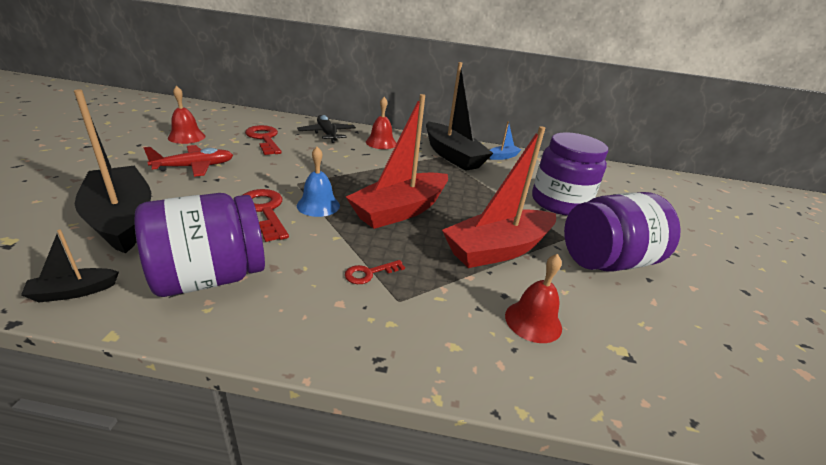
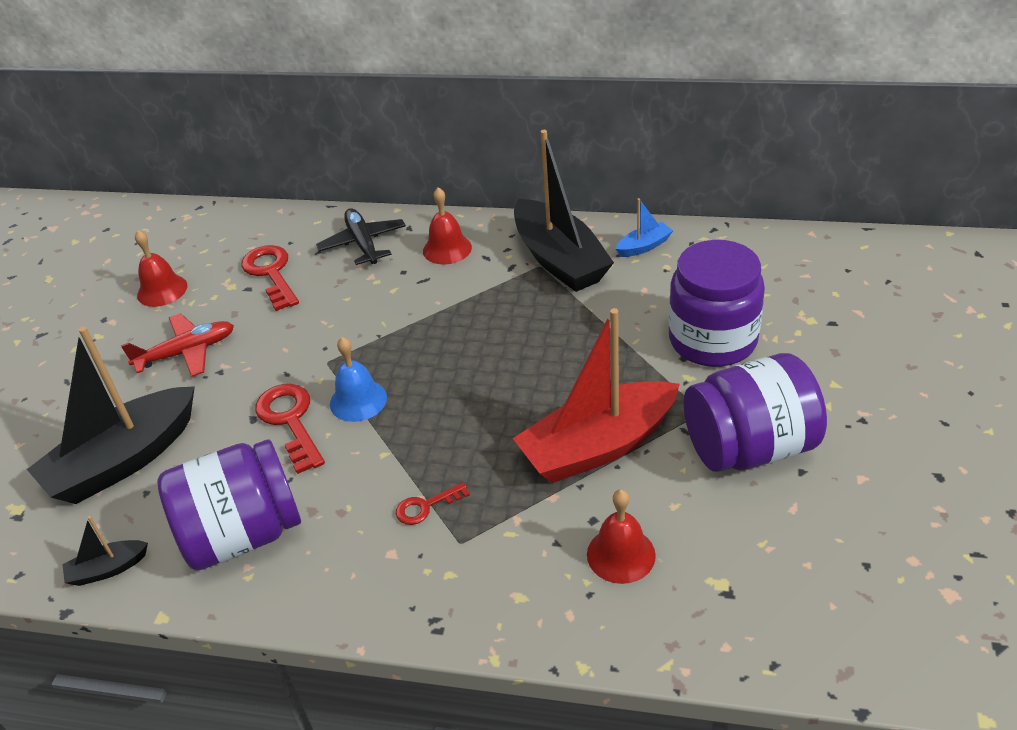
camera: 10 degrees right, 10 degrees up
black boat [74,90,151,254] -> black boat turned 105 degrees counterclockwise [27,326,195,504]
red boat [346,94,448,229] -> none

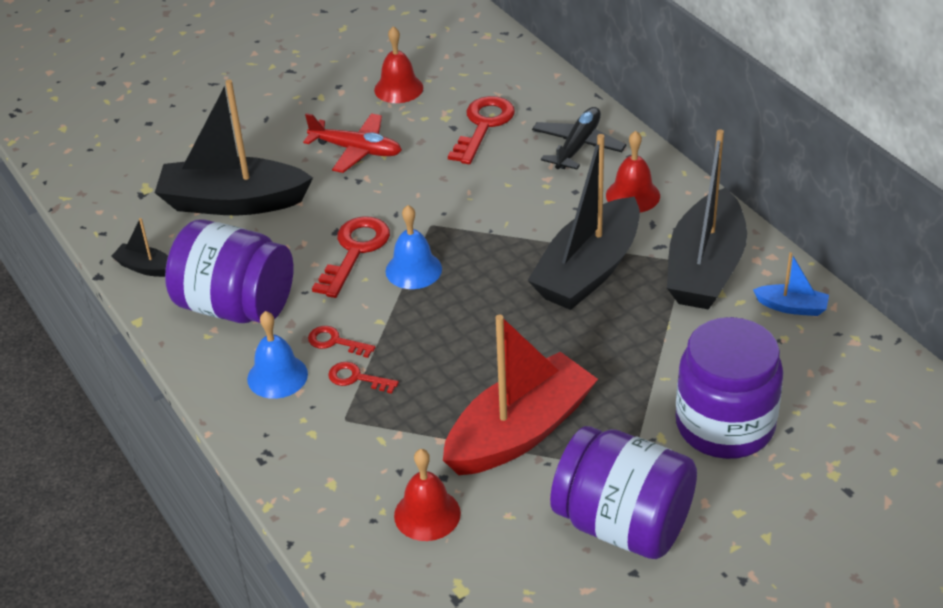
camera: 45 degrees right, 0 degrees up
red boat [513,308,680,483] -> red boat turned 120 degrees clockwise [443,315,598,475]
none -> blue bell [247,311,308,399]
none -> red key [308,326,376,358]
none -> black boat [527,134,640,310]

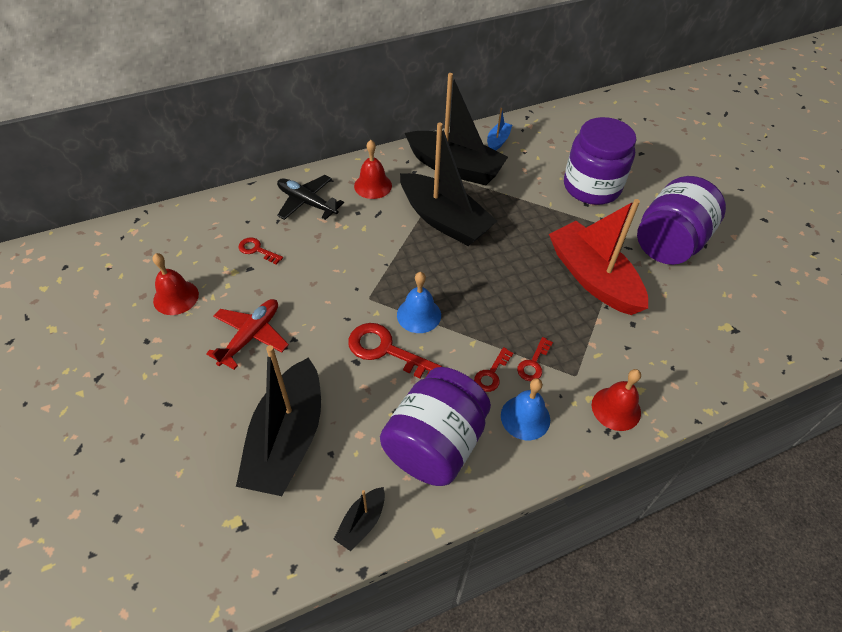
camera: 85 degrees left, 10 degrees up
red bell [394,449,461,541] -> red bell moved to [592,369,641,431]
red key [448,96,515,164] -> red key [238,237,283,265], size x0.55

